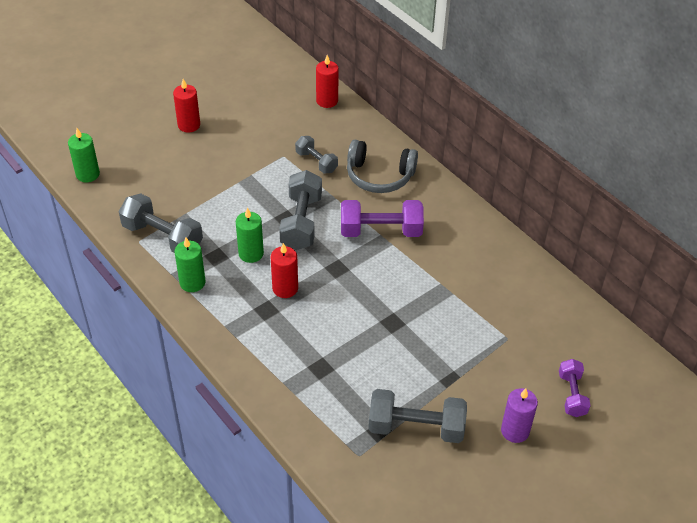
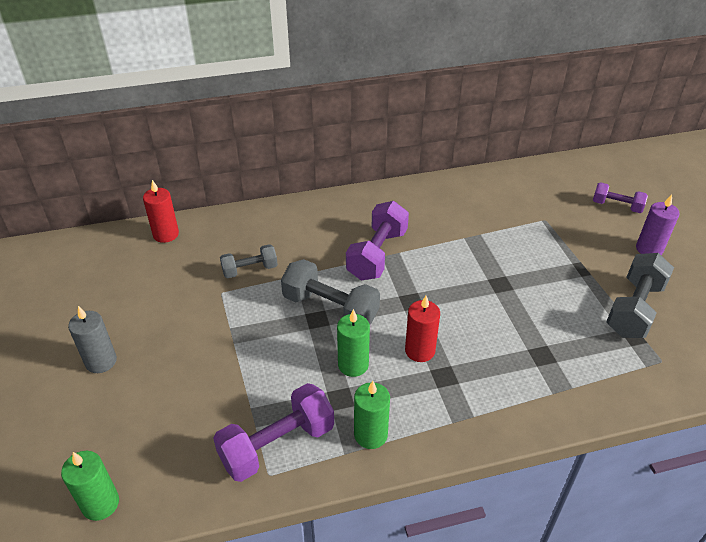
camera: 65 degrees left, 5 degrees down
grey dumbbell [119,193,203,253] -> purple dumbbell [213,383,334,482]
red candle [173,79,200,133] -> grey candle [68,306,117,373]
grey headphones [347,140,418,193] -> none

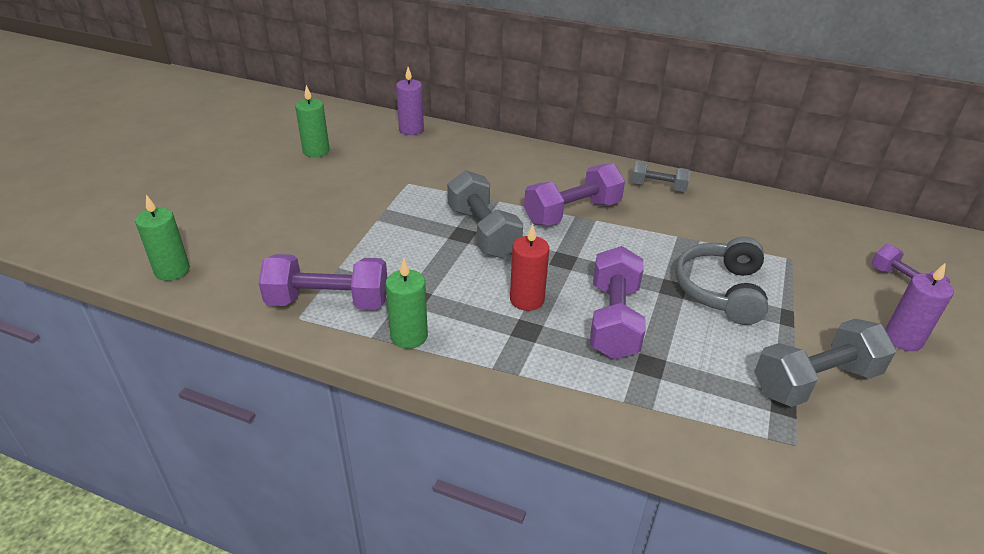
camera: 35 degrees right, 5 degrees down
grey candle [68,306,117,373] -> none
red candle [143,180,179,243] -> purple candle [396,67,424,135]
grey dumbbell [220,244,278,278] -> grey dumbbell moved to [631,161,691,192]
green candle [337,309,370,377] -> green candle moved to [295,85,330,157]
none -> purple dumbbell [590,246,646,359]
none -> grey headphones [675,237,768,325]

